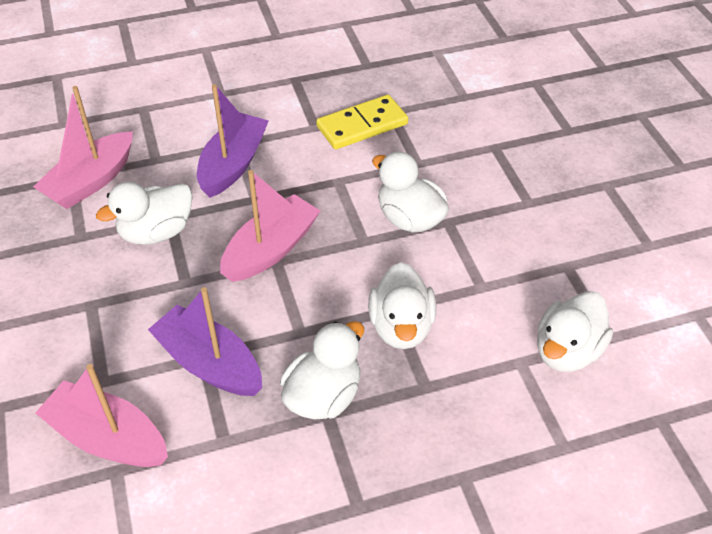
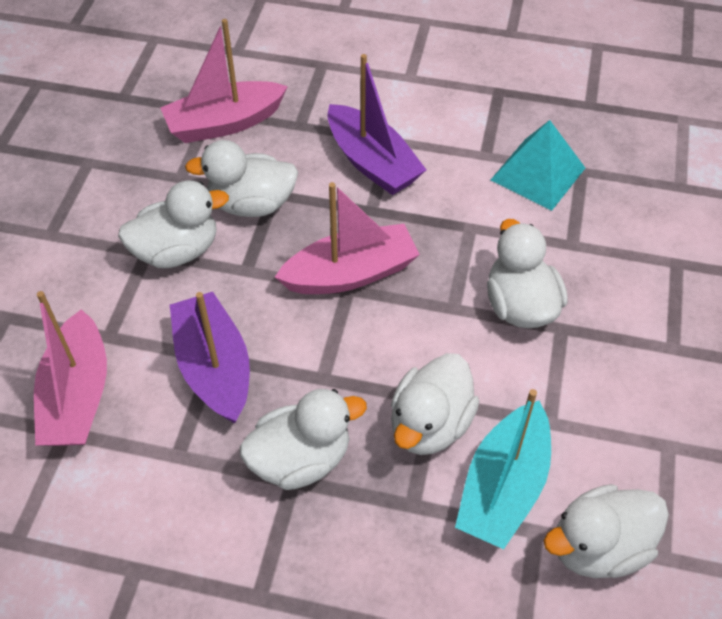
camera: 30 degrees right, 5 degrees up
pink boat [35,364,168,467] -> pink boat turned 150 degrees counterclockwise [34,291,107,446]
purple boat [197,84,269,198] -> purple boat turned 90 degrees clockwise [327,54,426,195]
yellow domino [316,95,408,149] -> turquoise pyramid [491,120,585,211]
none -> white duck [118,180,229,268]
none -> turquoise boat [455,389,551,549]

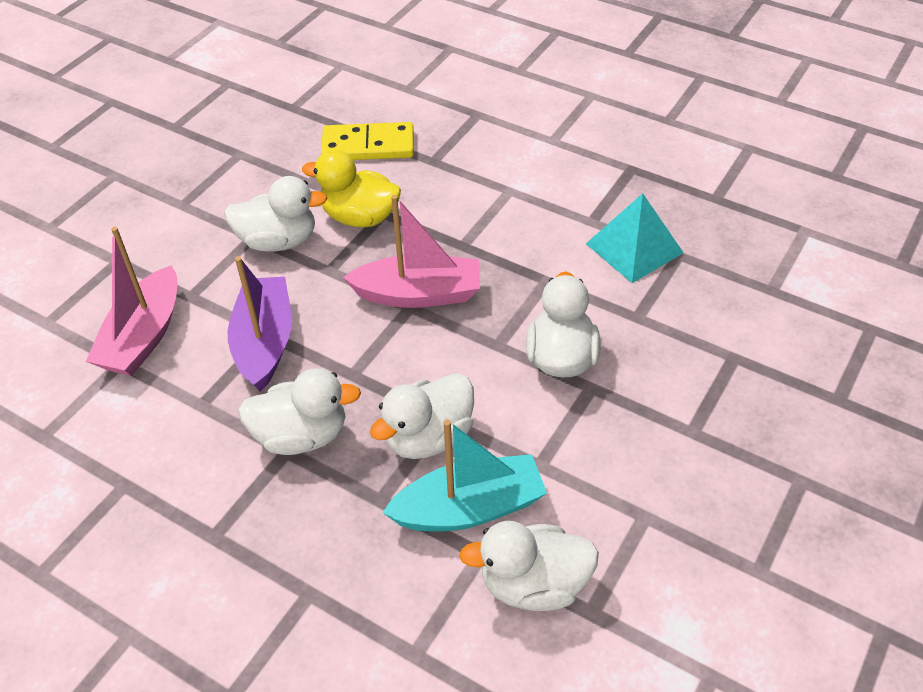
camera: 20 degrees right, 5 degrees down
pink boat [160,19,288,143] -> yellow domino [321,122,414,160]
white duck [185,140,298,217] -> yellow duck [302,150,401,228]
purple boat [327,54,426,195] -> none
turquoise boat [455,389,551,549] -> turquoise boat turned 150 degrees counterclockwise [382,419,547,531]

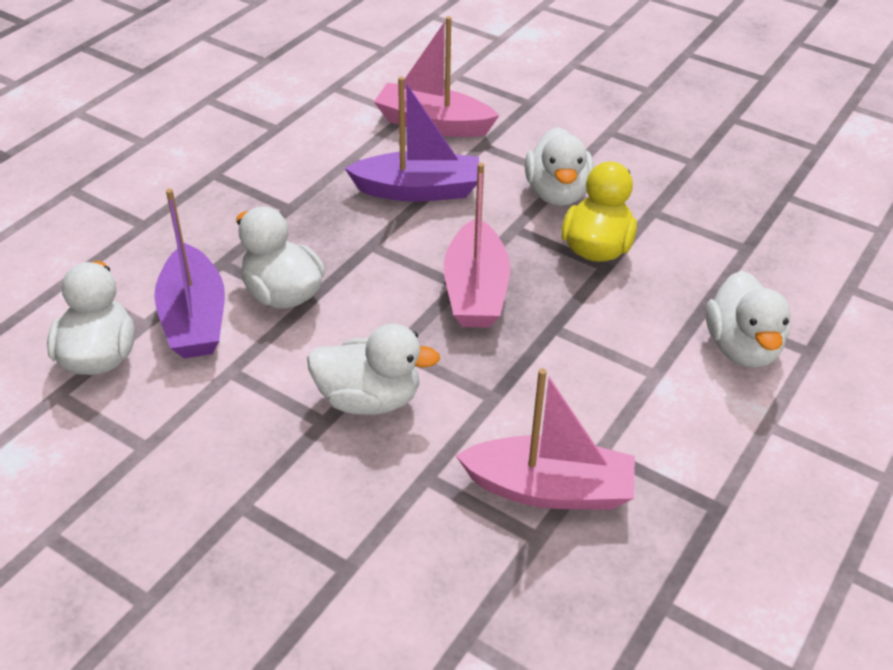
camera: 90 degrees right, 5 degrees down
white duck [238,368,361,455] -> white duck moved to [706,271,791,368]
yellow domino [321,122,414,160] -> none
turquoise boat [382,419,547,531] -> purple boat [154,189,225,358]
turquoise pyramid [586,193,683,283] -> pink boat [456,368,635,510]

